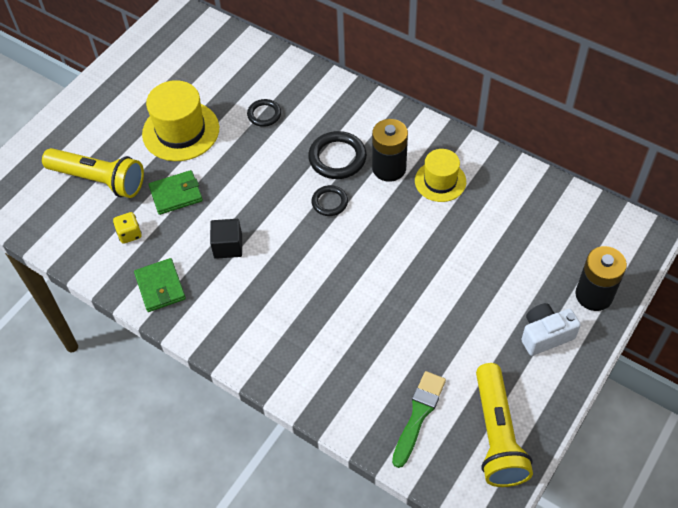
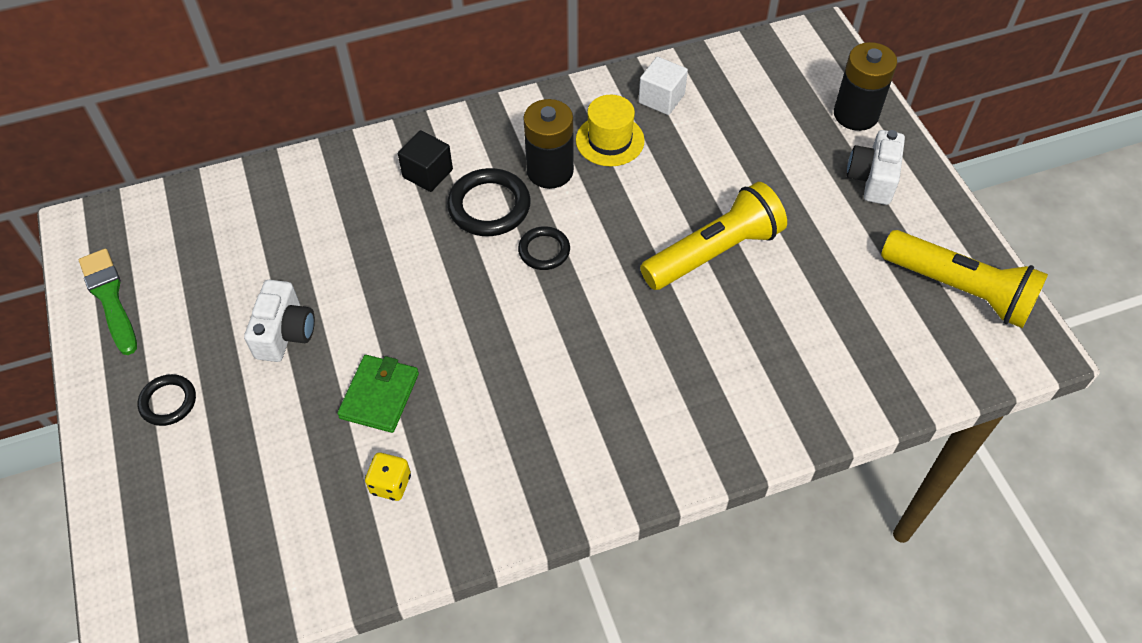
camera: 55 degrees left, 0 degrees up
yellow flashlight [42,148,144,198] -> yellow flashlight moved to [640,182,787,290]
green wallet [134,258,186,312] -> none
yellow hat [142,80,219,161] -> white camera [244,280,315,362]
black cube [210,219,242,259] -> black cube moved to [398,130,453,192]
black ring [247,99,281,127] -> black ring moved to [137,374,196,426]
green brush [392,371,446,468] -> green brush moved to [79,248,137,355]
none -> white cube [639,57,688,115]

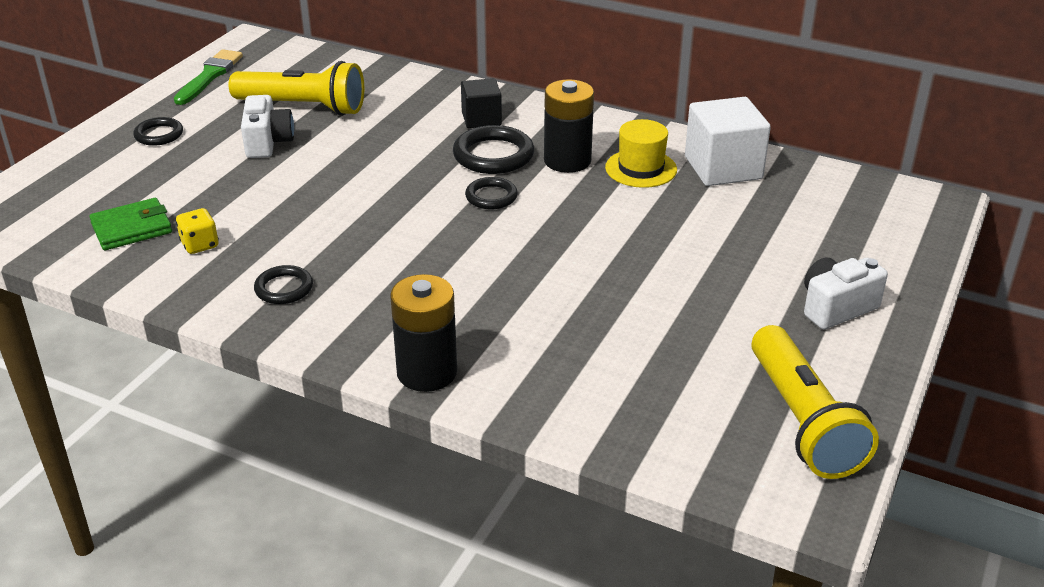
camera: 45 degrees right, 20 degrees down
white camera [244,280,315,362] -> white camera turned 60 degrees counterclockwise [241,95,294,158]
green wallet [337,355,419,433] -> green wallet moved to [89,198,172,250]
white cube [639,57,688,115] -> white cube [685,97,771,186], size x1.63
yellow flashlight [640,182,787,290] -> yellow flashlight moved to [228,61,364,116]
black battery [834,42,897,131] -> black battery moved to [390,274,457,392]
none -> black ring [254,265,313,304]

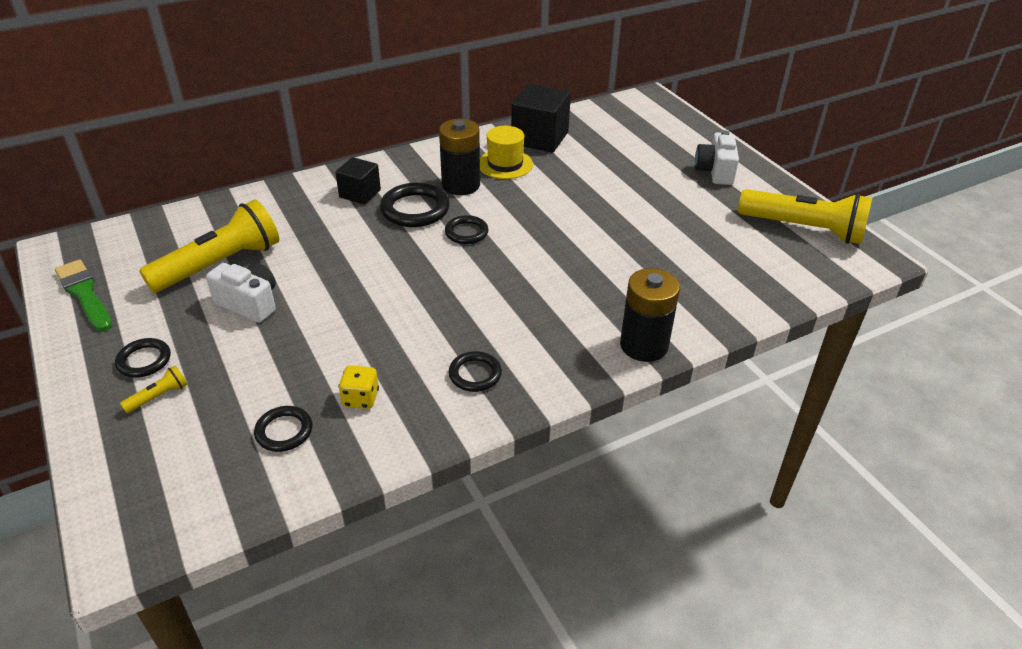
camera: 55 degrees left, 5 degrees up
green wallet [89,198,172,250] -> black ring [254,406,312,452]
white cube [685,97,771,186] -> black cube [511,83,571,153]
none -> yellow flashlight [120,366,188,413]

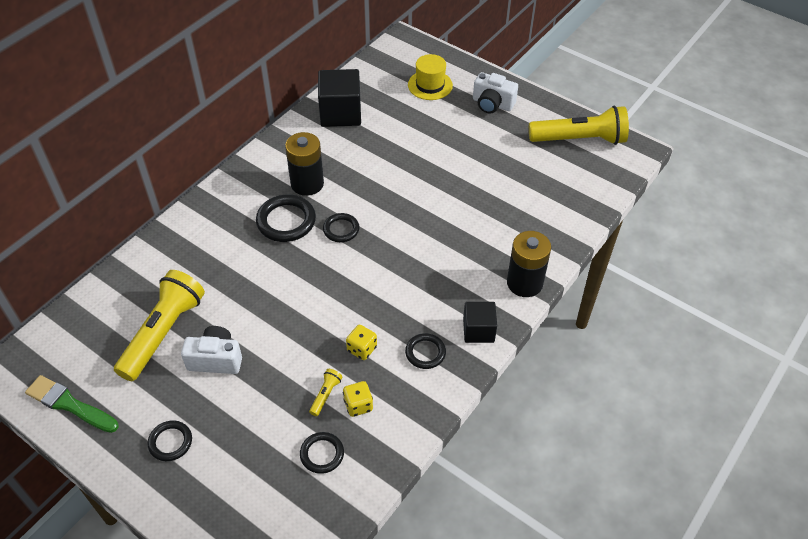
camera: 25 degrees left, 10 degrees up
yellow flashlight [120,366,188,413] -> yellow flashlight moved to [309,369,343,416]
black cube [335,157,381,205] -> black cube moved to [463,302,497,343]
yellow hat [480,126,533,179] -> yellow hat moved to [408,54,453,100]
white camera [695,130,739,185] -> white camera turned 45 degrees counterclockwise [473,72,518,113]
none -> yellow dice [346,325,377,360]

